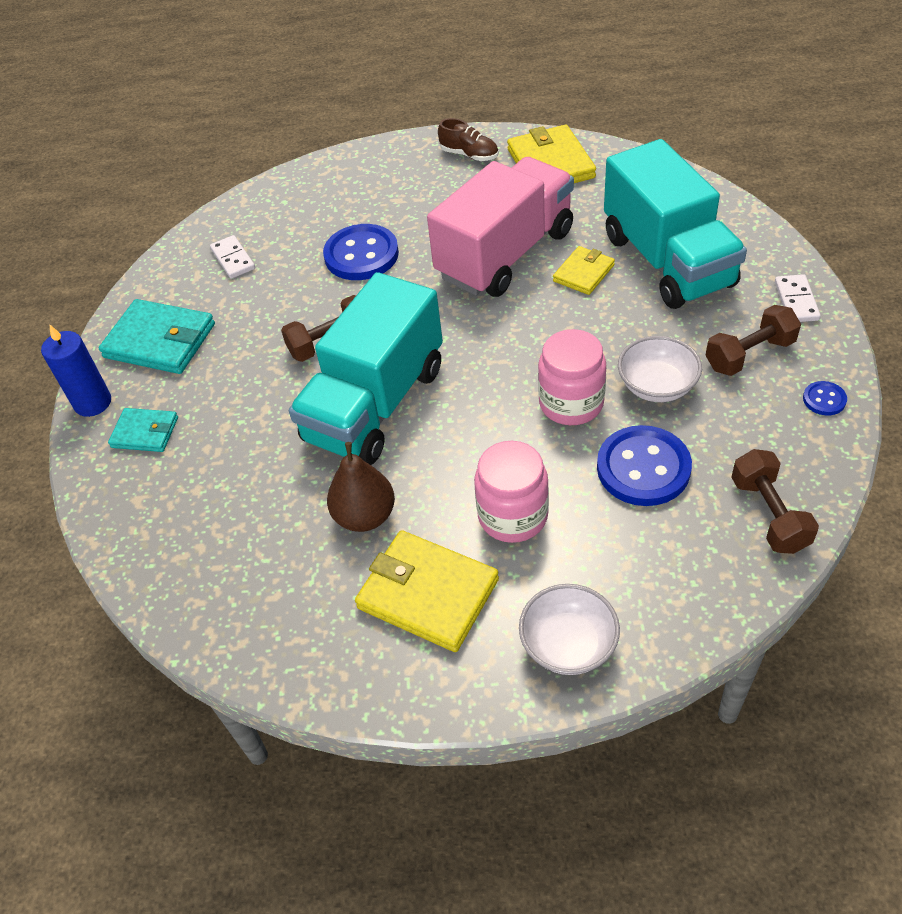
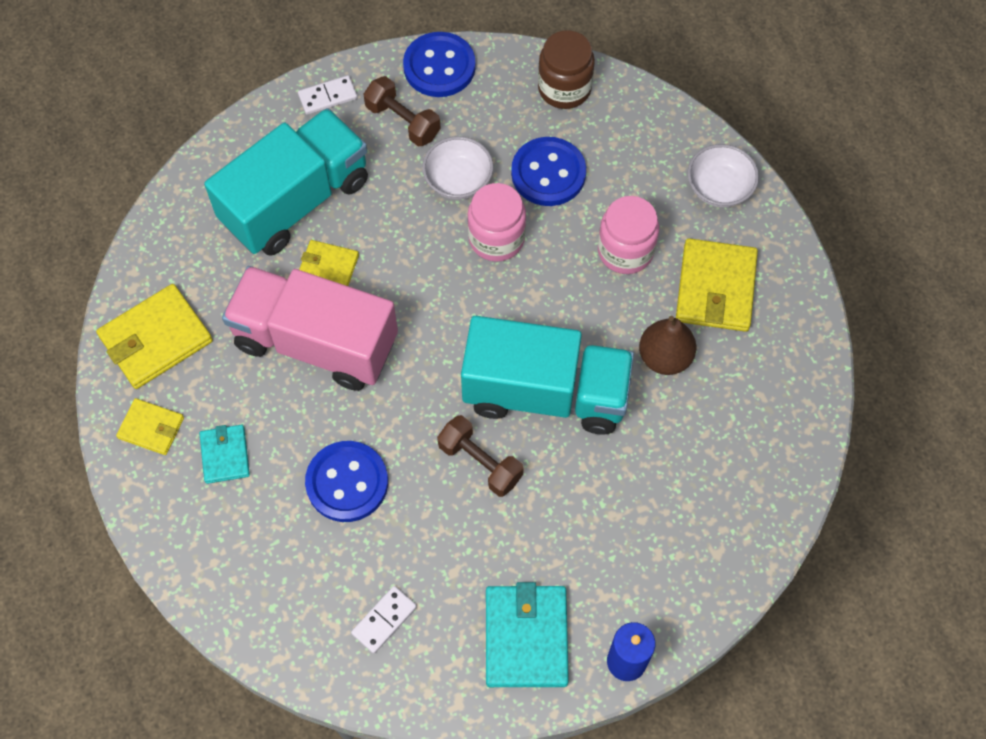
camera: 115 degrees left, 15 degrees up
turquoise wallet [108,408,178,452] -> turquoise wallet moved to [199,425,250,484]
brown shoe [438,118,498,161] -> yellow wallet [116,398,184,455]
brown dumbbell [731,449,819,554] -> brown jar [538,30,595,109]
blue button [803,381,847,415] -> blue button [403,32,476,97], size x2.16

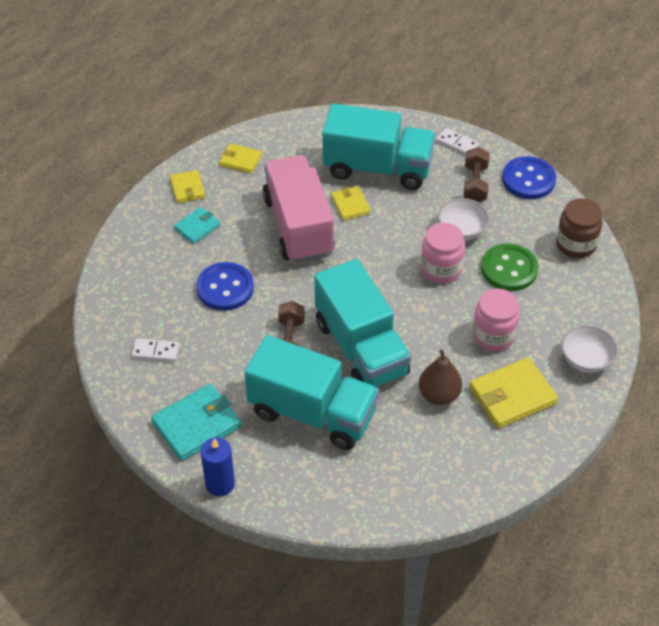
camera: 55 degrees right, 15 degrees down
yellow wallet [96,284,213,389] -> yellow wallet [219,144,262,173], size x0.58
blue button [511,137,586,206] -> green button [481,243,538,291]
none -> turquoise truck [244,335,379,450]

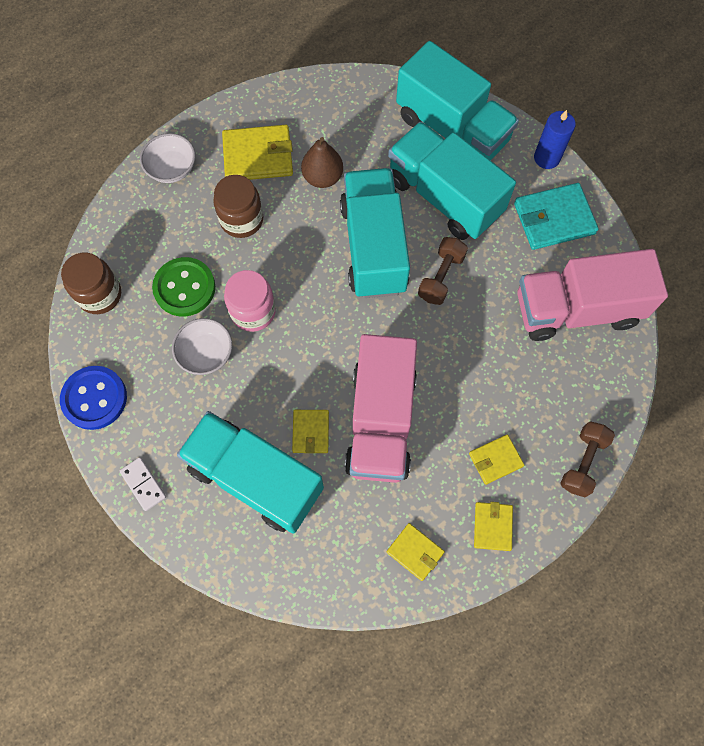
camera: 160 degrees left, 20 degrees up
white domino [132,338,180,362] -> pink truck [517,249,668,341]
turquoise wallet [174,207,221,244] -> yellow wallet [469,434,524,485]
blue button [196,262,254,311] -> none
brown dumbbell [463,147,489,202] -> brown dumbbell moved to [560,421,615,497]
pink jar [472,289,520,351] -> brown jar [213,175,263,238]
none -> turquoise truck [396,41,519,161]

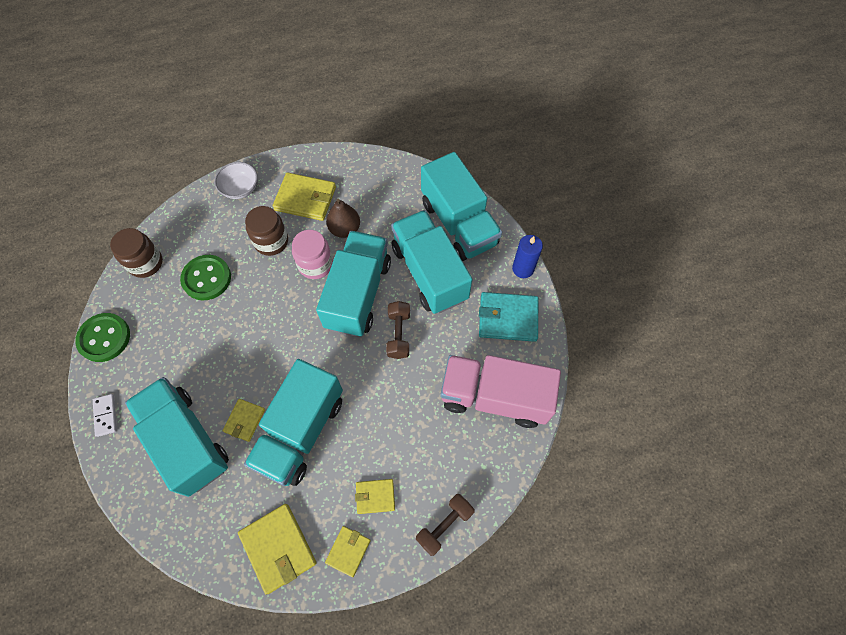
camera: 20 degrees right, 5 degrees down
blue button [60,366,127,430] -> green button [75,313,130,362]
white bowl [172,318,232,375] -> none
pink jar [224,270,276,332] -> pink jar moved to [292,230,333,279]
pink truck [345,334,417,483] -> turquoise truck [244,359,343,486]
yellow wallet [387,523,445,581] -> yellow wallet [238,504,317,594], size x1.73
brown dumbbell [418,237,468,305] -> brown dumbbell turned 45 degrees counterclockwise [386,301,410,359]

